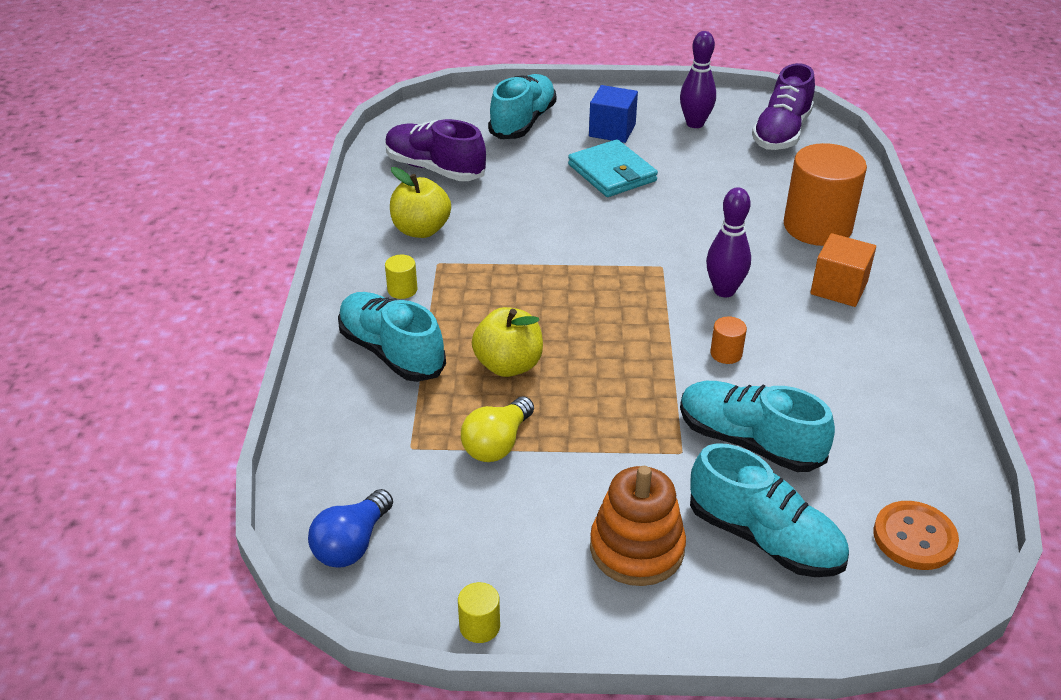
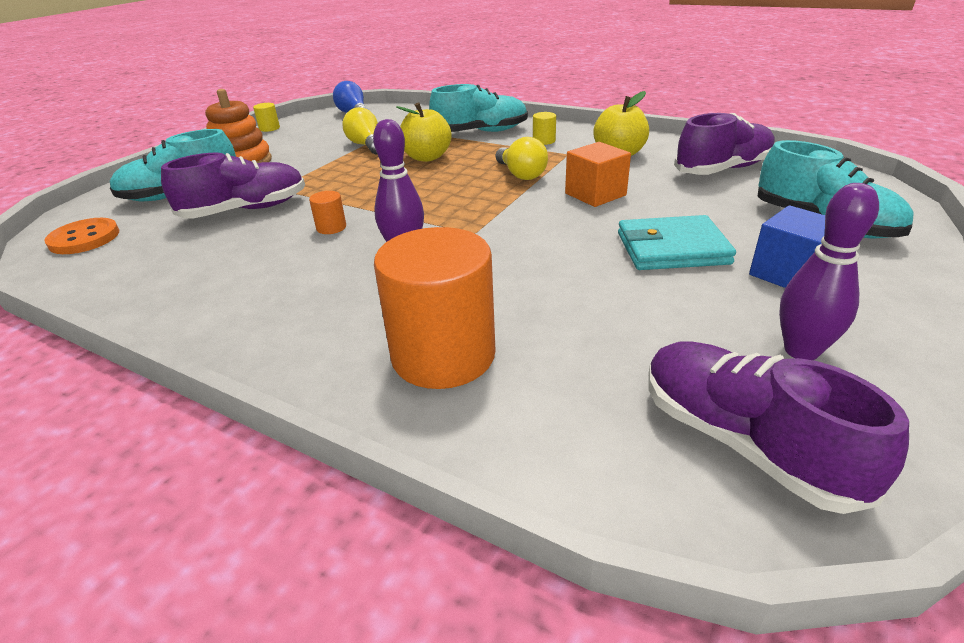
camera: 120 degrees right, 5 degrees down
turquoise shoe [680,381,835,472] -> purple shoe [161,153,305,218]
orange cube [810,233,876,307] -> orange cube moved to [565,142,631,207]
none -> yellow light bulb [496,137,548,180]

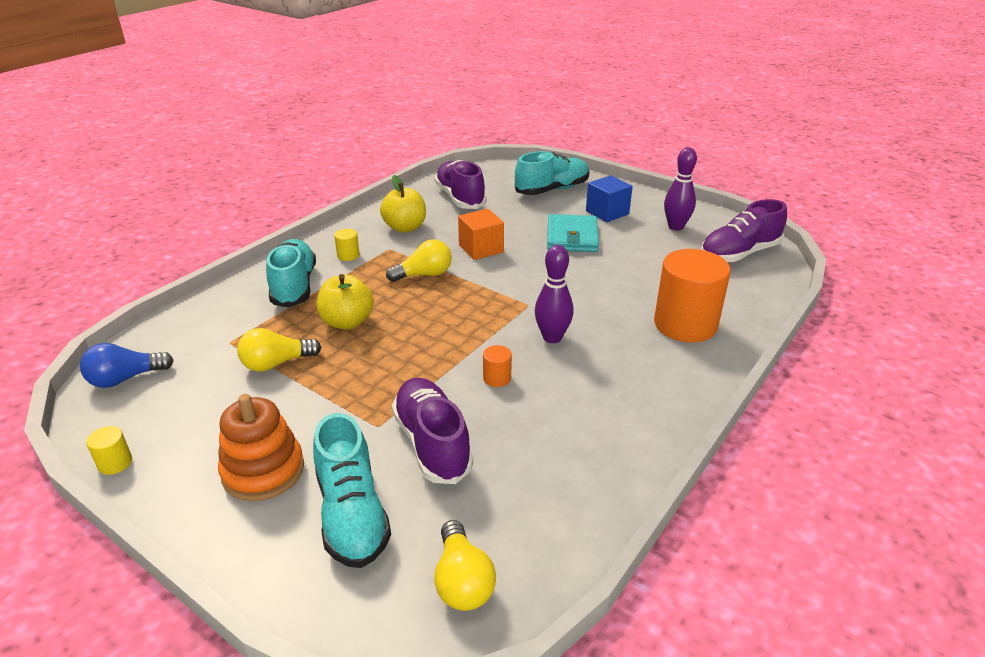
camera: 85 degrees left, 0 degrees up
orange button [44,218,119,254] -> yellow light bulb [434,520,496,611]

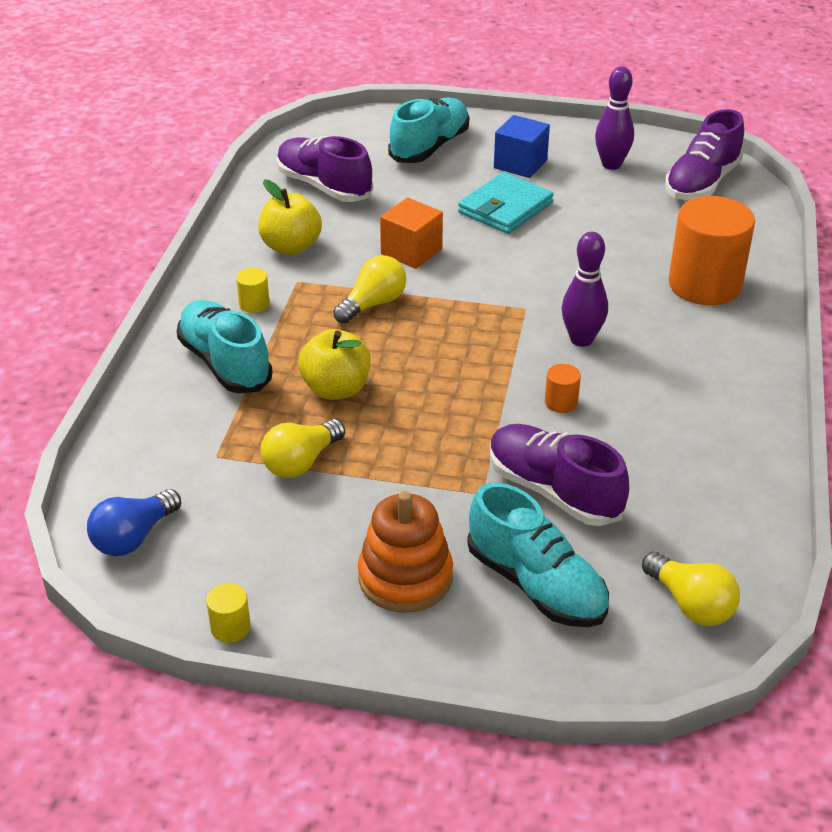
camera: 25 degrees left, 5 degrees up
turquoise wallet [547,214,599,252] -> turquoise wallet turned 60 degrees clockwise [458,172,554,234]

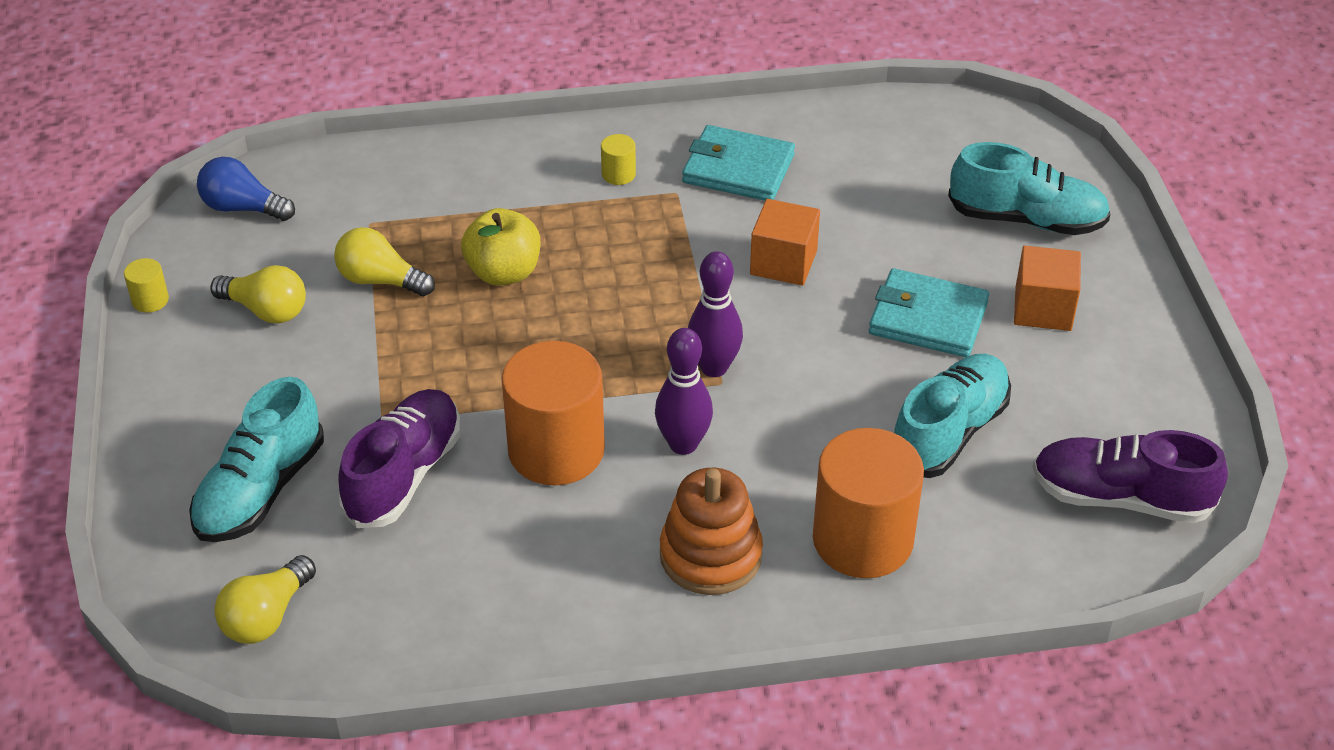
camera: 70 degrees right, 5 degrees up
turquoise shoe [176,300,273,393] -> turquoise shoe moved to [894,354,1011,478]
yellow apple [258,179,322,255] -> turquoise wallet [682,125,795,201]
purple shoe [277,136,373,202] -> none
yellow light bulb [333,255,406,324] -> yellow light bulb moved to [211,265,306,324]
orange stacking toy [358,491,453,613] -> orange stacking toy moved to [660,468,763,595]
blue cube [494,115,550,178] -> orange cube [1014,246,1081,331]
orange cylinder [545,364,581,413] -> orange cylinder [502,341,605,485], size x2.45
purple bowling pin [595,66,634,170] -> purple bowling pin moved to [688,251,743,377]

